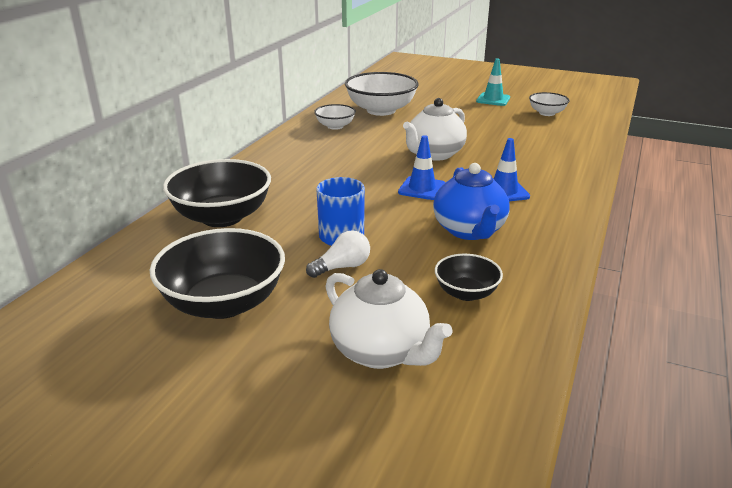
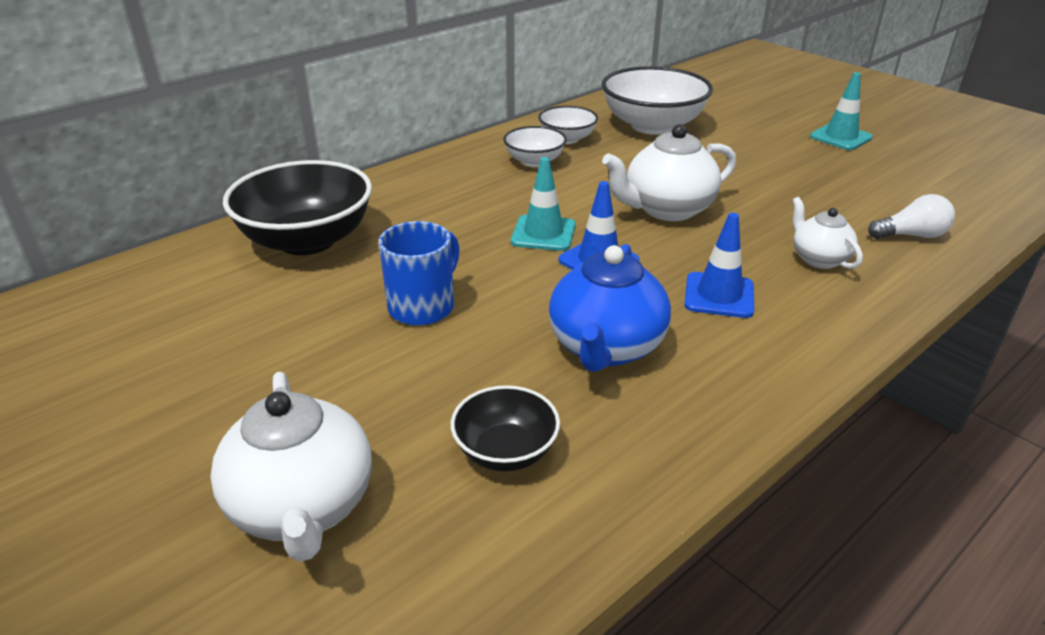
camera: 25 degrees right, 5 degrees up
black bowl [150,228,285,319] -> none
white light bulb [306,230,370,278] -> white light bulb moved to [868,194,955,239]
white bowl [529,92,570,116] -> white bowl moved to [503,126,567,167]
none -> turquoise traffic cone [511,157,576,251]
none -> white teapot [792,197,863,269]

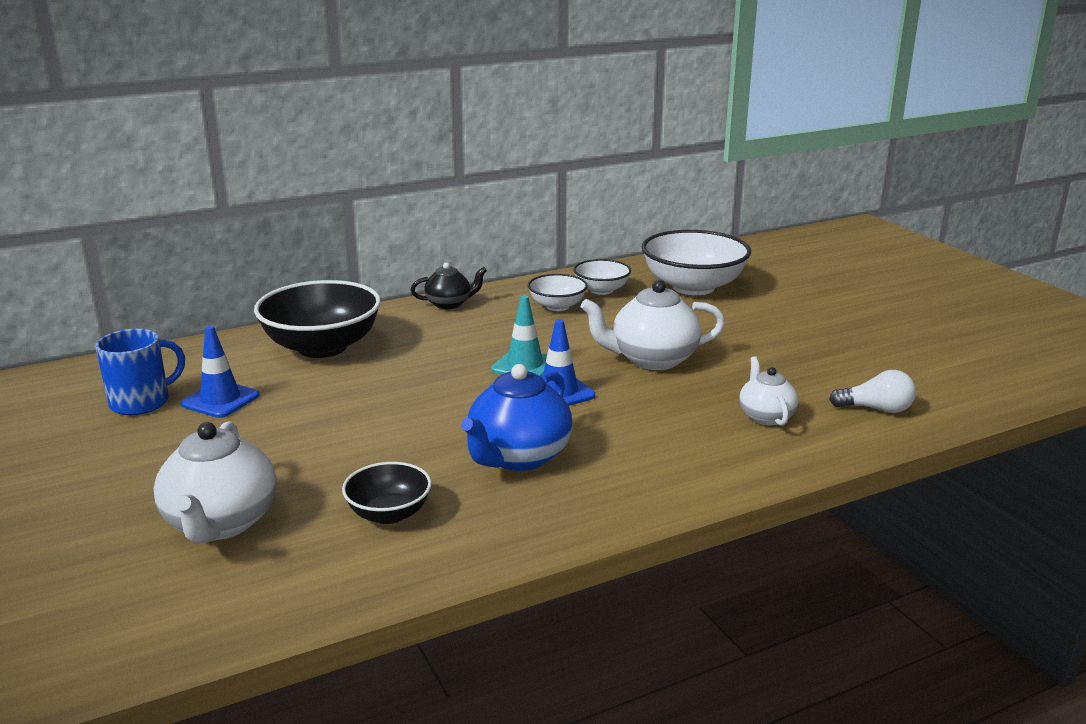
camera: 15 degrees right, 10 degrees down
blue mug [379,221,460,326] -> blue mug moved to [95,329,185,415]
blue traffic cone [684,213,754,318] -> blue traffic cone moved to [181,326,259,418]
turquoise traffic cone [810,72,873,150] -> none
none -> black teapot [411,262,487,309]

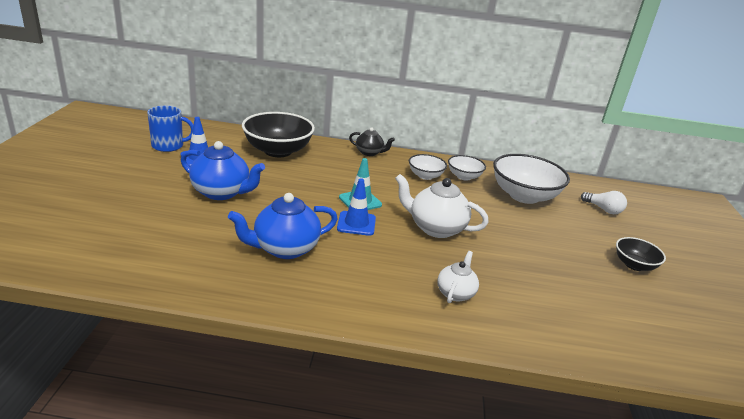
camera: 30 degrees right, 5 degrees up
white teapot [154,421,276,543] -> none
black bowl [342,462,432,524] -> black bowl moved to [616,237,666,271]
white light bulb [829,370,916,413] -> white light bulb moved to [581,191,627,214]
none -> blue teapot [181,141,265,200]

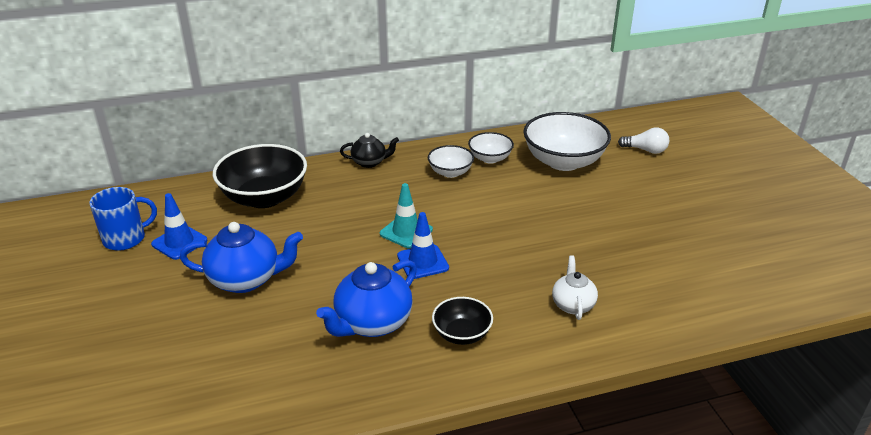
camera: 20 degrees left, 5 degrees up
white teapot [395,174,488,238] -> none
black bowl [616,237,666,271] -> black bowl moved to [432,297,493,345]

